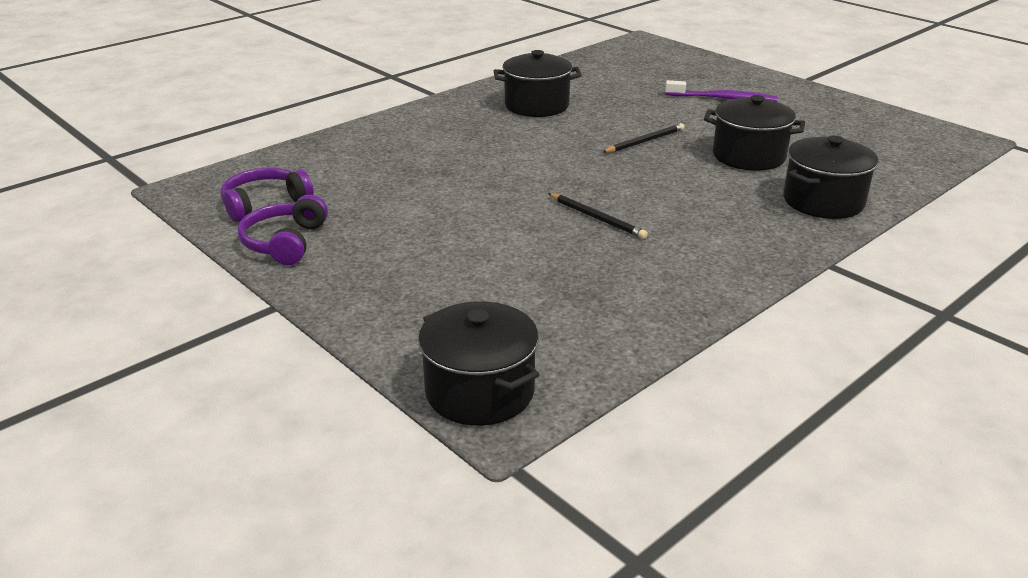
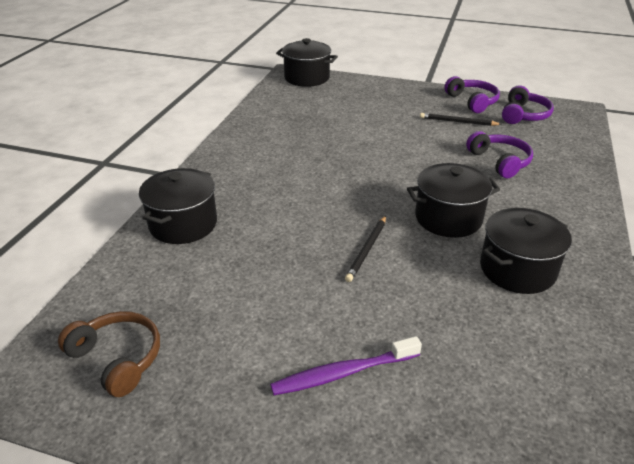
camera: 150 degrees right, 5 degrees up
black pencil [548,193,648,239] -> black pencil moved to [420,113,502,126]
black pot [704,95,805,171] -> black pot moved to [407,163,500,238]
none -> brown headphones [58,311,160,397]
none -> purple headphones [466,131,533,178]

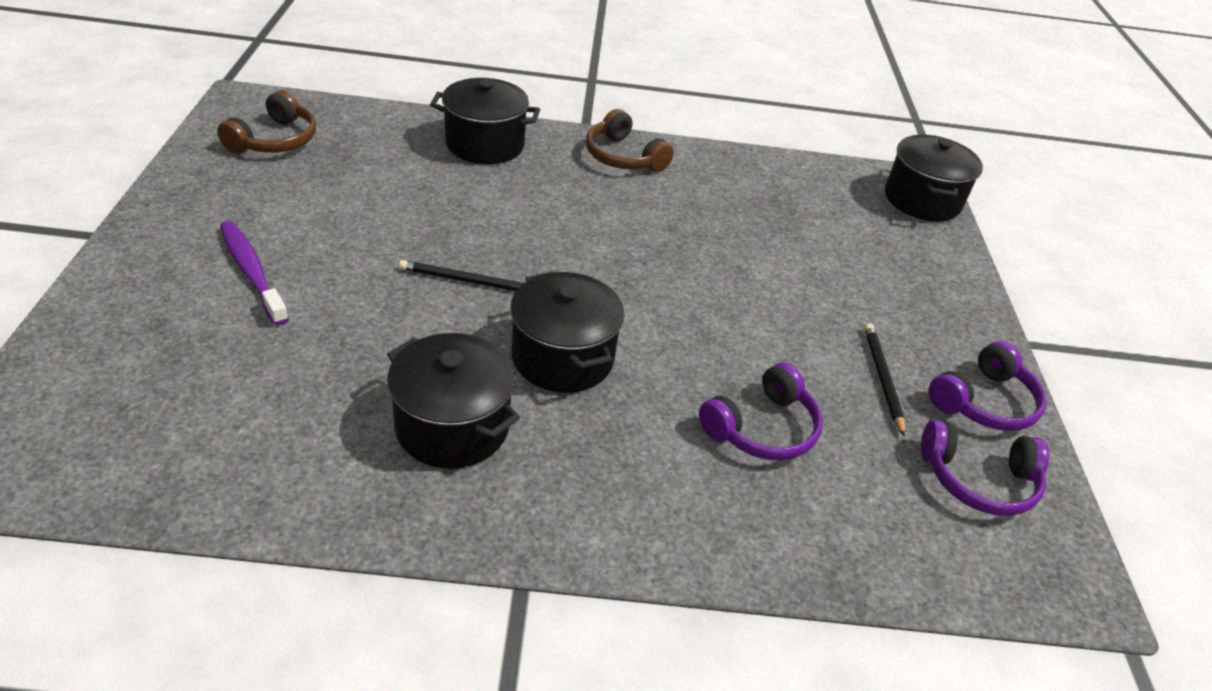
camera: 70 degrees right, 5 degrees up
none -> brown headphones [586,109,674,172]

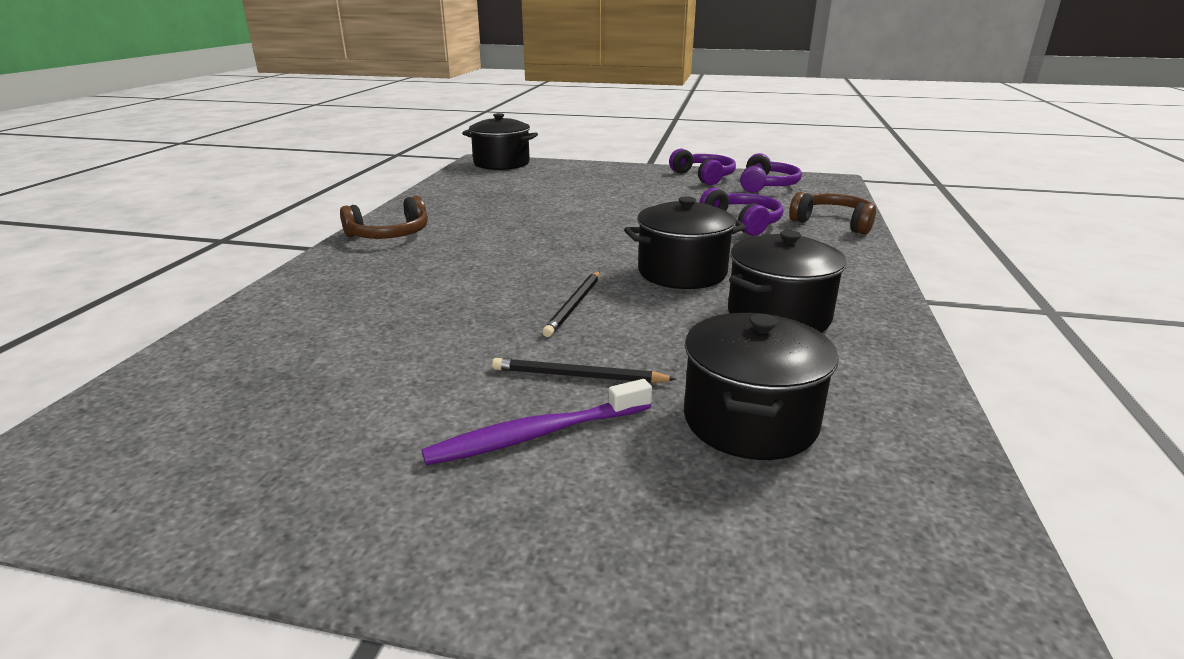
camera: 75 degrees left, 15 degrees down
brown headphones [217,90,316,153] -> brown headphones moved to [789,192,876,235]
black pot [430,78,540,164] -> black pot moved to [684,313,839,460]
black pencil [864,323,905,437] -> black pencil moved to [492,358,676,383]

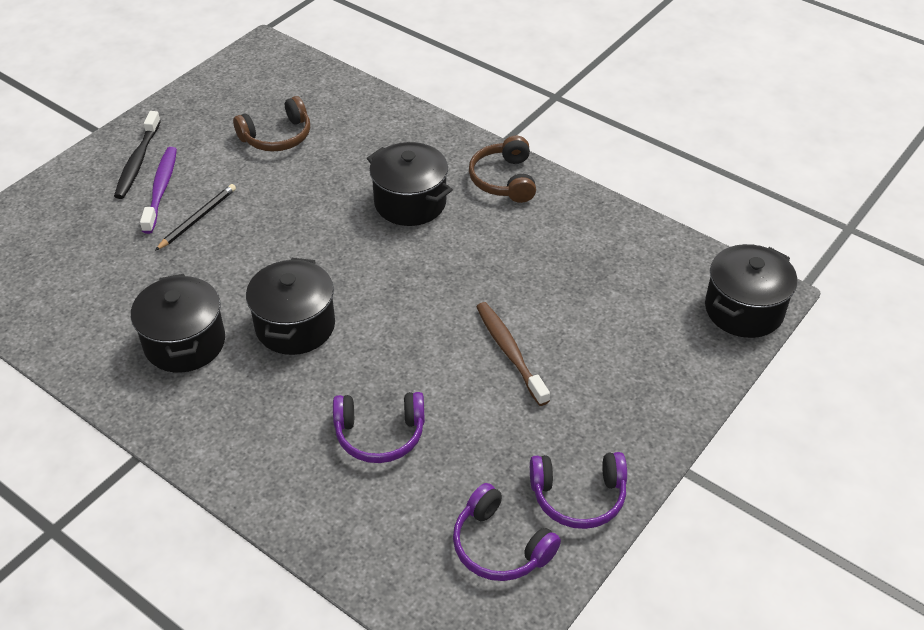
camera: 115 degrees right, 20 degrees up
black pencil [542,271,600,337] -> none
black pot [684,313,839,460] -> black pot moved to [367,142,453,226]
brown headphones [789,192,876,235] -> brown headphones moved to [233,96,310,151]
none -> black toothbrush [114,111,161,199]
none -> brown toothbrush [476,302,550,406]

